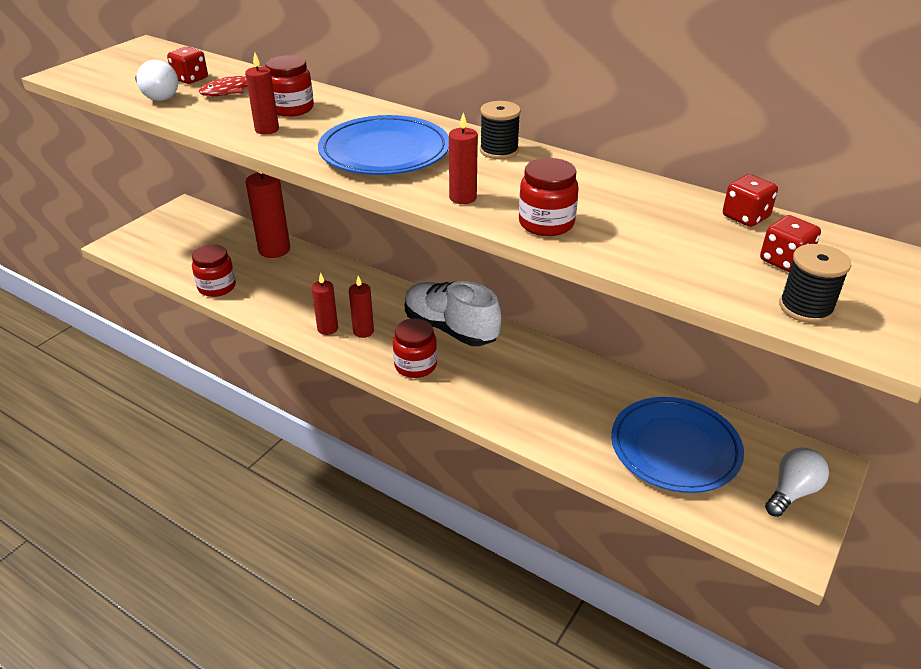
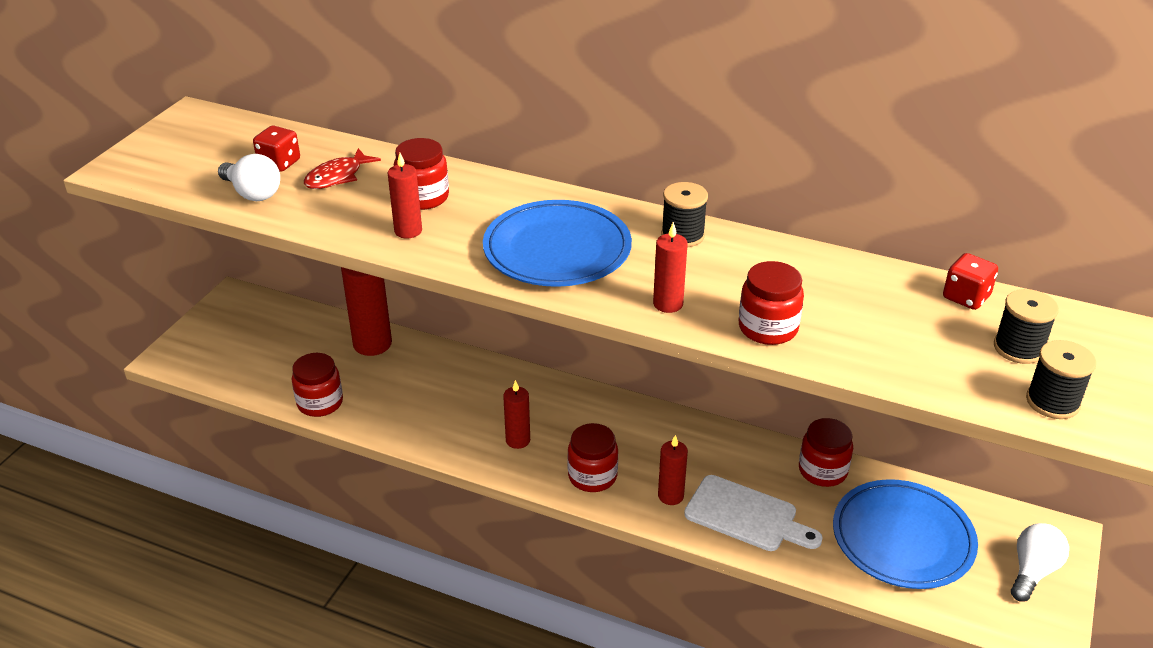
camera: 10 degrees left, 0 degrees up
red candle [312,272,338,335] -> red candle moved to [658,435,688,505]
white shoe [405,281,501,346] -> none
red dice [760,215,821,272] -> black spool [994,289,1059,364]
none -> white cutting board [684,475,823,551]
none -> red jar [799,418,853,487]

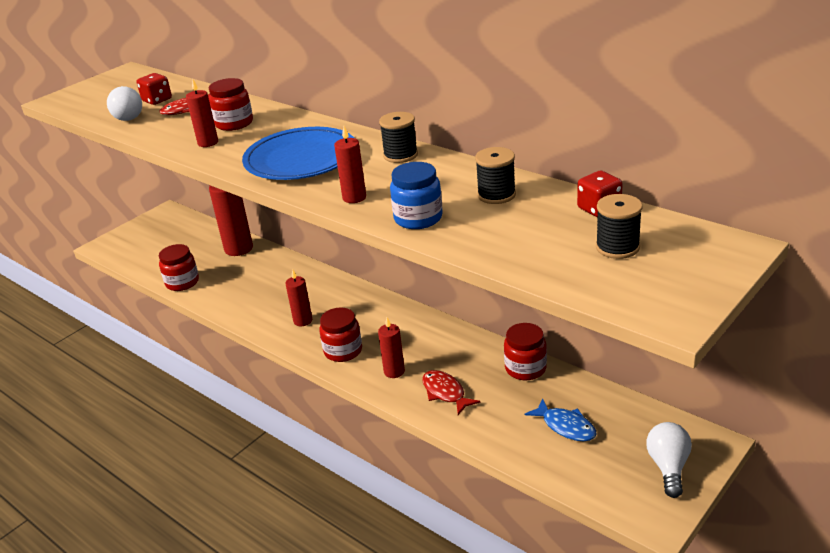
camera: 20 degrees right, 5 degrees down
white cutting board [684,475,823,551] -> red fish [422,370,481,415]
red jar [739,261,804,345] -> blue jar [390,162,443,229]
blue plate [833,479,978,589] -> blue fish [525,398,597,441]
white light bulb [1011,523,1069,602] -> white light bulb turned 45 degrees counterclockwise [646,422,692,498]
black spool [1026,340,1096,419] -> black spool moved to [475,147,516,204]

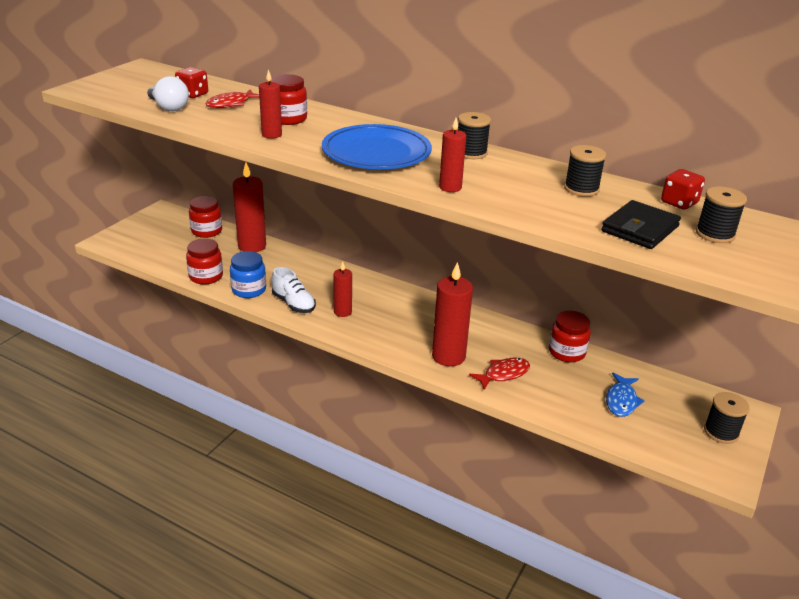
camera: 15 degrees left, 0 degrees up
red jar [319,308,362,362] -> red jar moved to [189,196,222,238]
red candle [378,317,405,378] -> red candle [432,262,473,366], size x1.73
blue jar [390,162,443,229] -> blue jar moved to [230,251,266,298]
red fish [422,370,481,415] -> red fish turned 105 degrees clockwise [469,358,530,390]
blue fish [525,398,597,441] -> blue fish turned 75 degrees clockwise [606,373,645,417]
white light bulb [646,422,692,498] -> black spool [704,392,750,444]
none -> white shoe [272,267,316,313]
none -> black wallet [601,200,681,249]

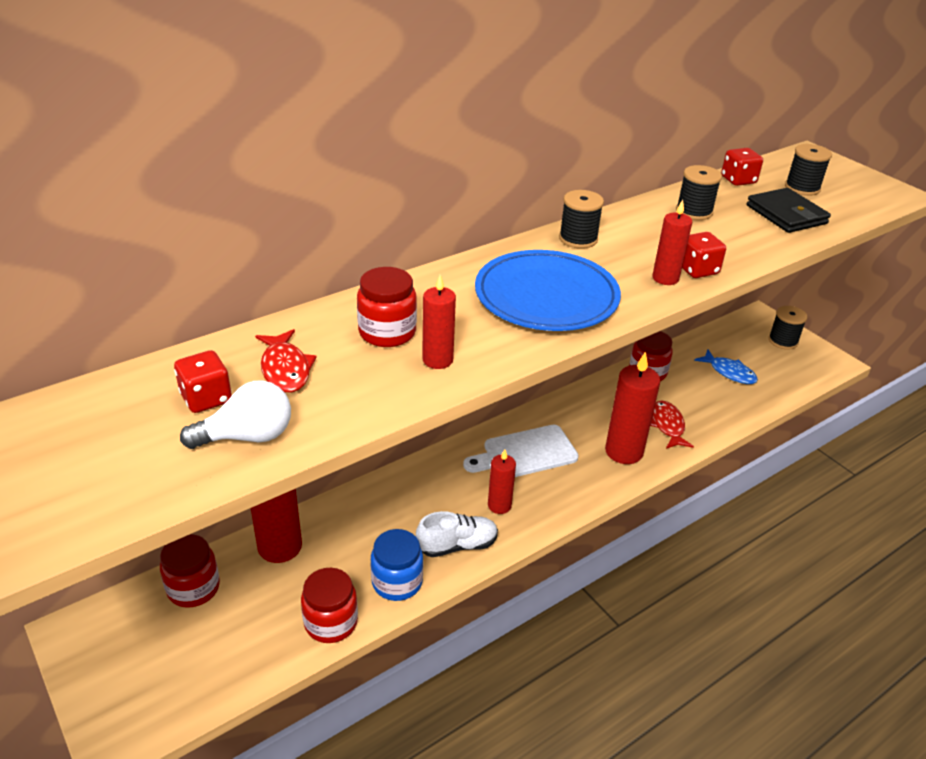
camera: 65 degrees left, 5 degrees up
none -> white cutting board [463,425,579,477]
none -> red dice [682,232,726,278]

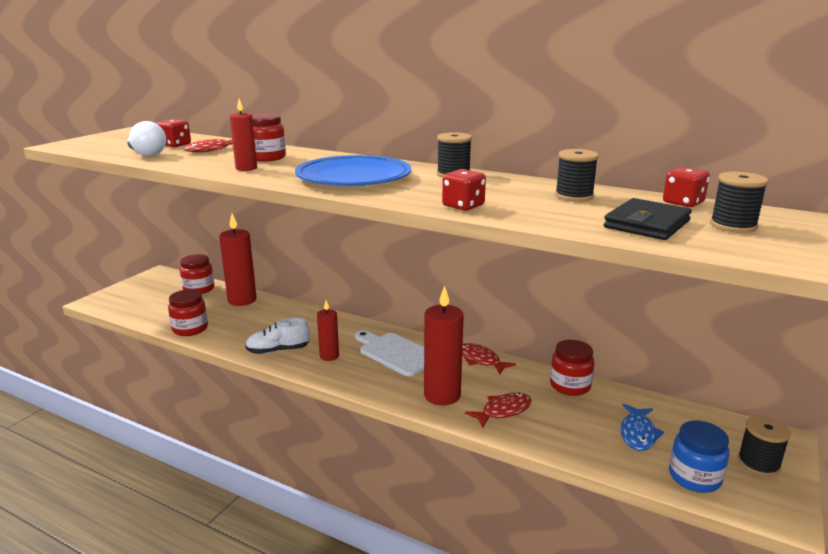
camera: 65 degrees right, 15 degrees down
blue jar [371,529,423,601] -> blue jar moved to [669,420,729,493]
white shoe [416,511,498,557] -> white shoe turned 120 degrees clockwise [245,317,310,354]
red candle [652,200,692,285] -> none
none -> red fish [462,343,516,374]

